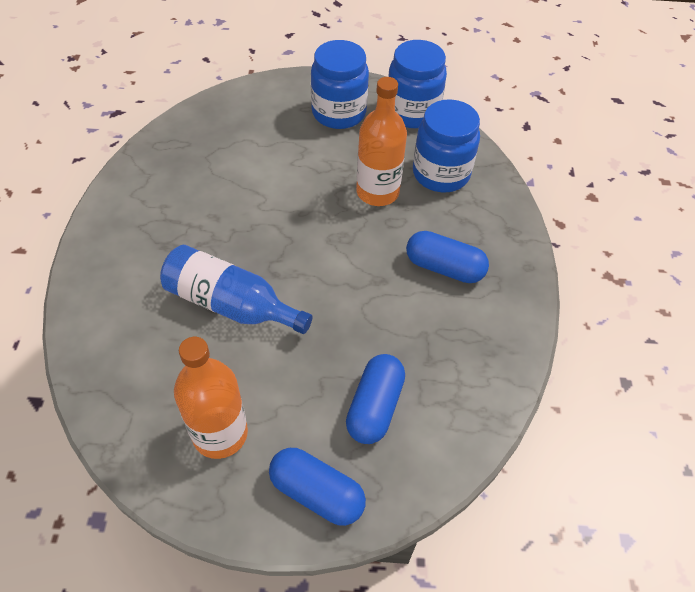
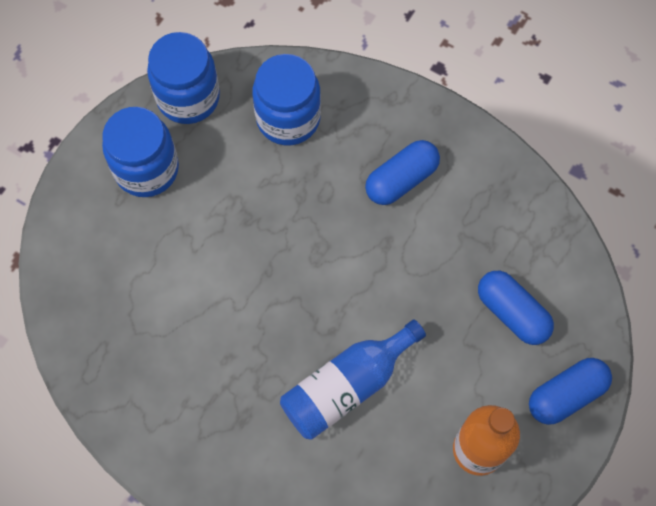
camera: 60 degrees left, 15 degrees up
orange bottle [356,77,407,206] -> none

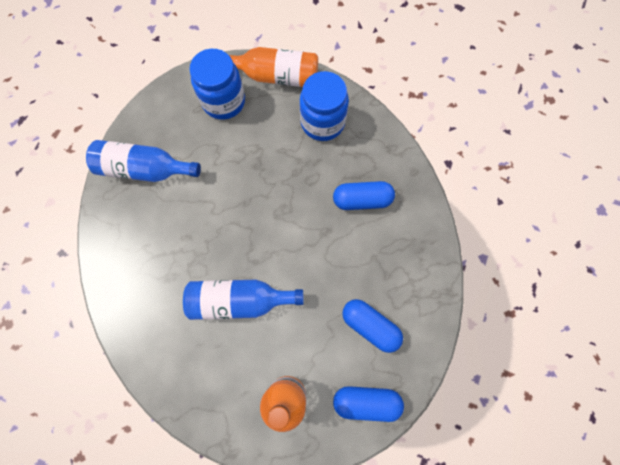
camera: 35 degrees right, 5 degrees up
blue jar [147,32,220,124] -> orange bottle [229,47,318,87]
blue capsule [478,271,554,345] -> blue capsule turned 45 degrees counterclockwise [342,299,403,353]
none -> blue bottle [86,140,201,182]

